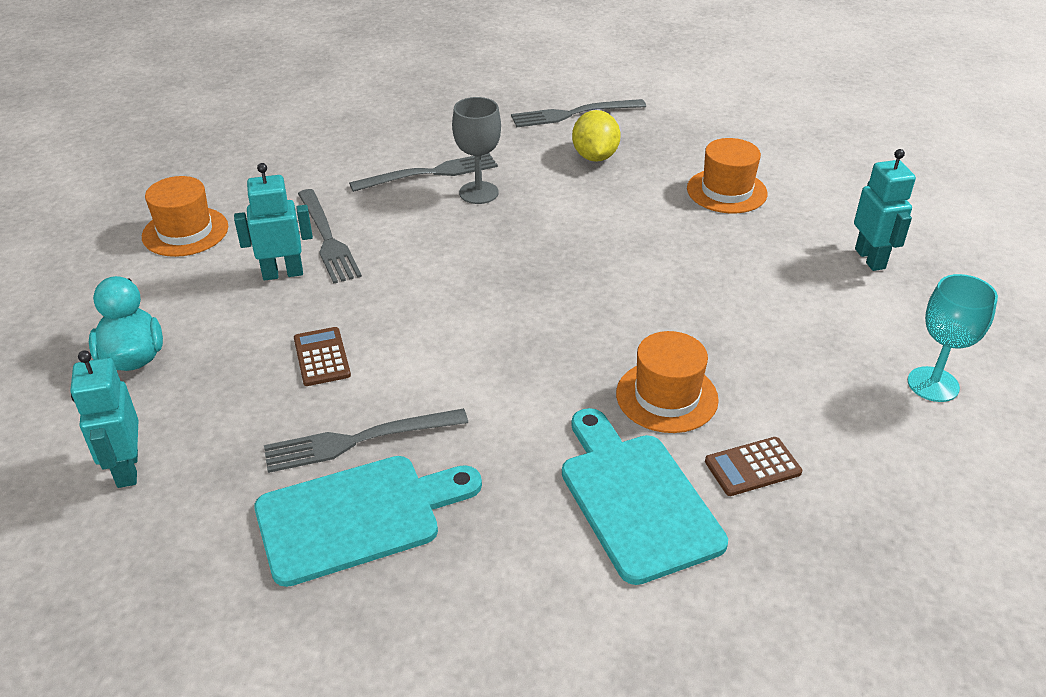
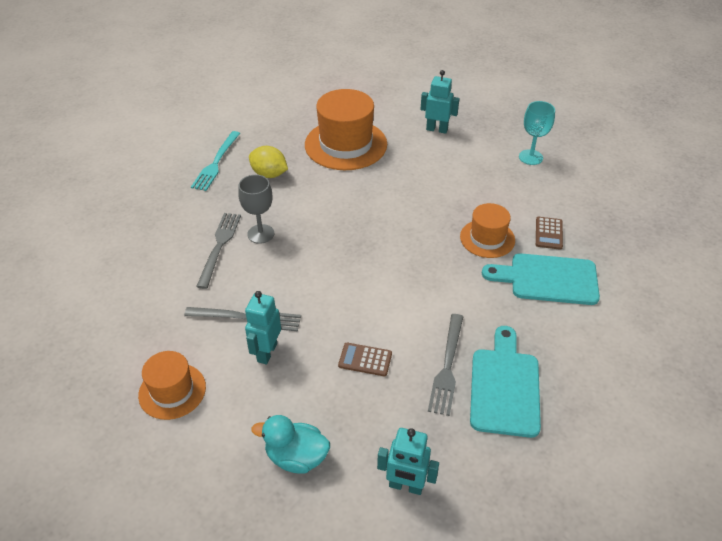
camera: 60 degrees left, 5 degrees up
grey fork [511,99,646,127] -> turquoise fork [191,131,240,191]
orange hat [687,138,768,213] -> orange hat [305,89,387,170], size x1.73

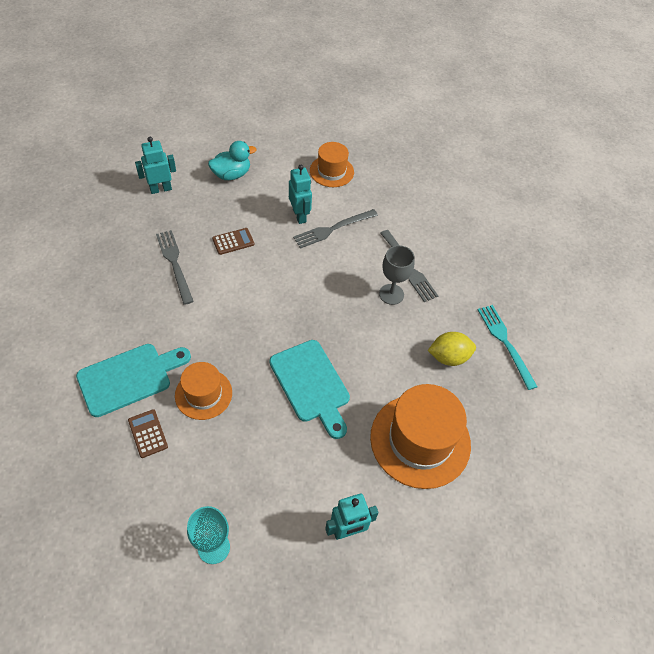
camera: 140 degrees right, 10 degrees up
turquoise cutting board [470,326,541,438] -> turquoise cutting board moved to [270,340,350,439]

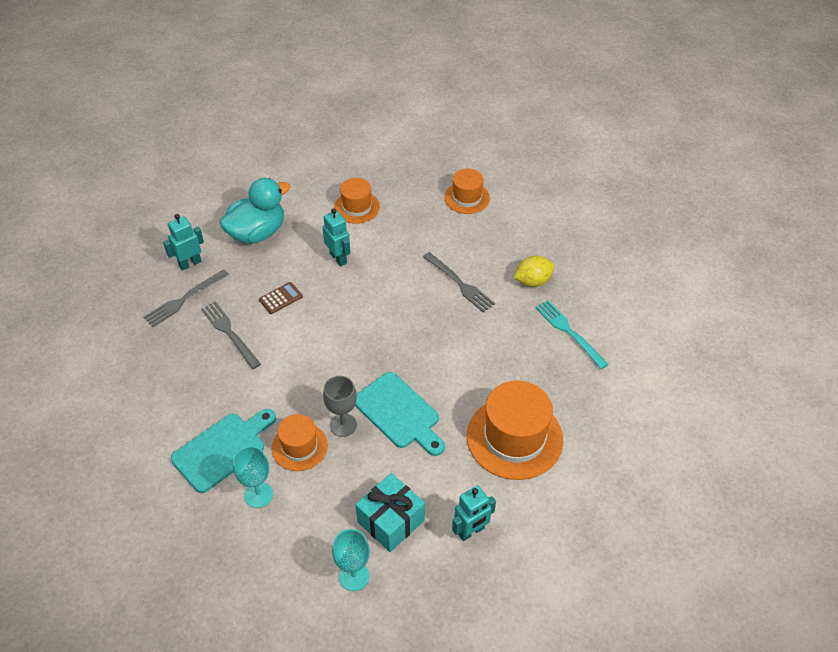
camera: 10 degrees left, 5 degrees down
brown calculator [128,409,168,458] -> turquoise goblet [233,446,273,508]
turquoise duck [208,141,256,180] -> turquoise duck [219,178,290,244], size x1.54
grey fork [293,209,378,249] -> grey fork moved to [143,270,229,327]
grey goblet [379,245,415,305] -> grey goblet moved to [323,376,357,437]
yellow lemon [428,332,476,366] -> yellow lemon moved to [513,256,555,287]
none -> turquoise gift [355,473,425,552]
none -> orange hat [444,169,490,214]

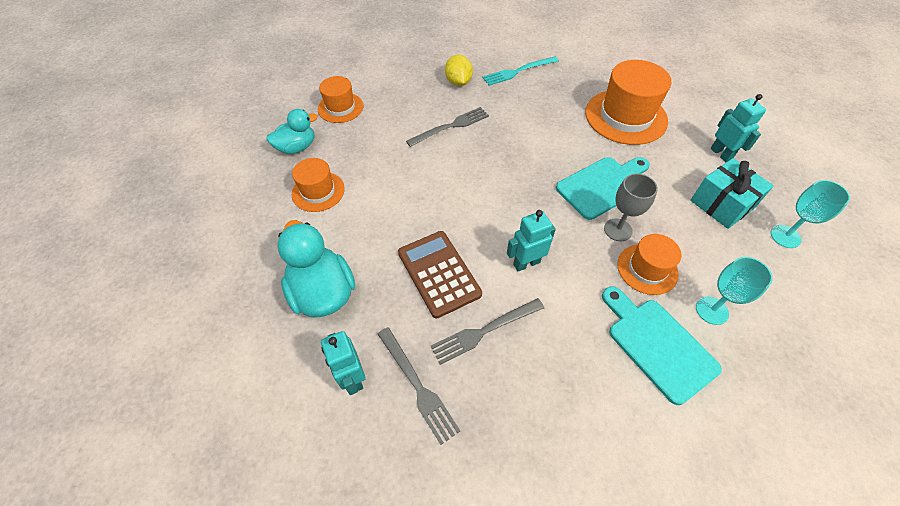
camera: 80 degrees left, 5 degrees up
brown calculator [259,282,303,314] -> brown calculator [398,231,482,318], size x1.90
turquoise robot [323,208,350,266] -> turquoise robot moved to [507,210,556,272]
none -> turquoise duck [266,109,318,154]

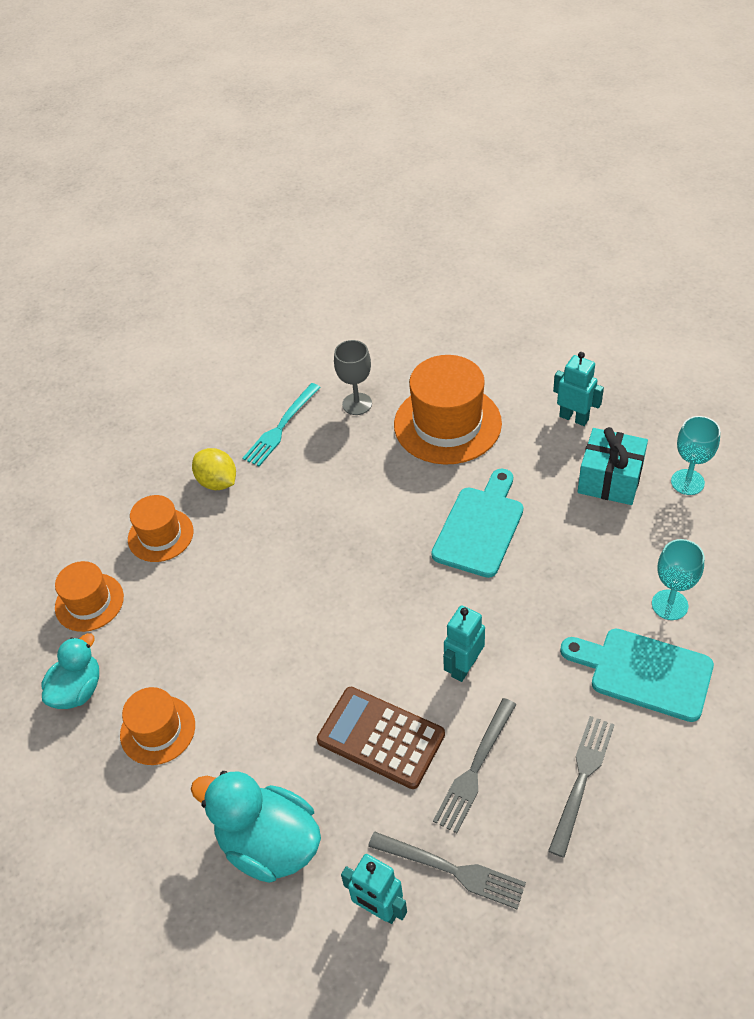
camera: 30 degrees left, 5 degrees down
grey fork [406,107,489,147] -> grey fork moved to [548,716,615,858]
grey goblet [604,173,658,241] -> grey goblet moved to [334,340,372,415]
orange hat [617,234,681,295] -> orange hat moved to [128,495,193,562]

